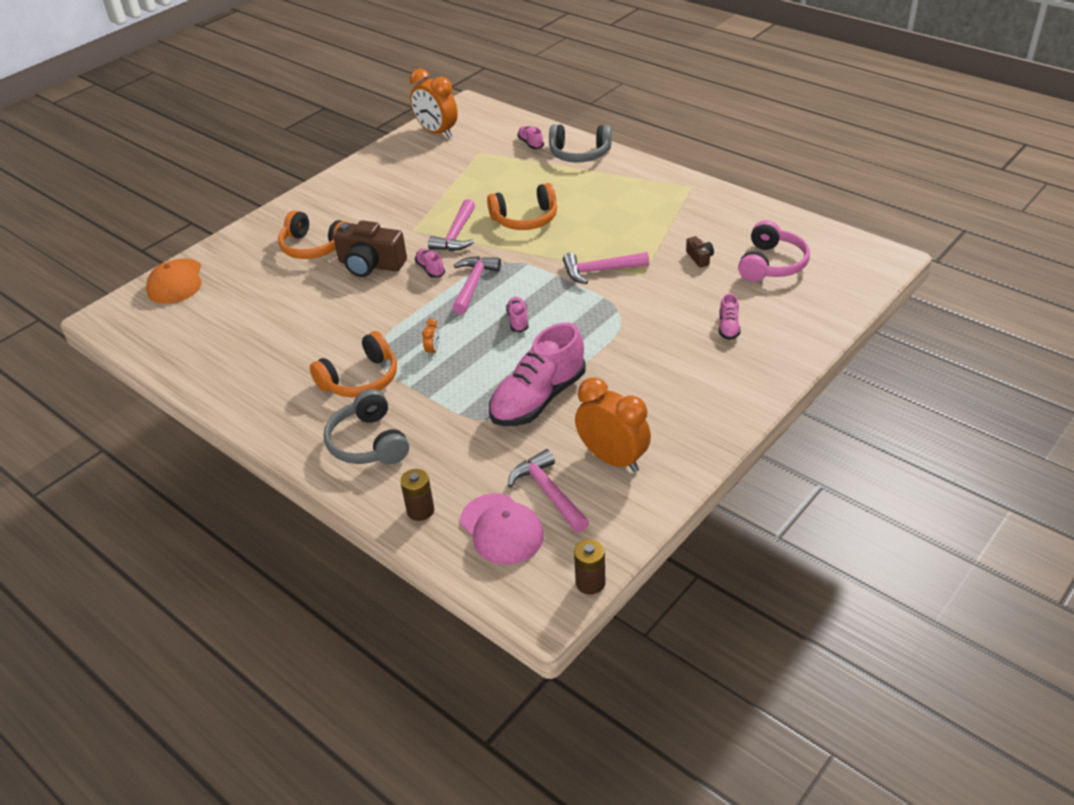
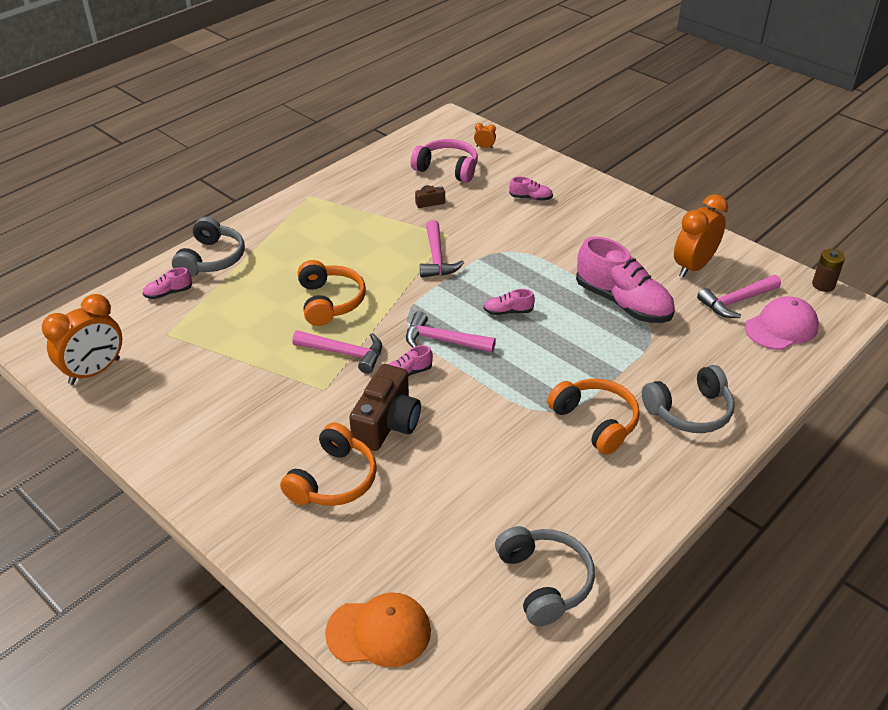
camera: 90 degrees left, 0 degrees up
brown battery [400,469,434,521] -> none
orange clock [422,318,439,357] -> orange clock moved to [474,123,496,149]
none -> grey headphones [495,526,595,626]

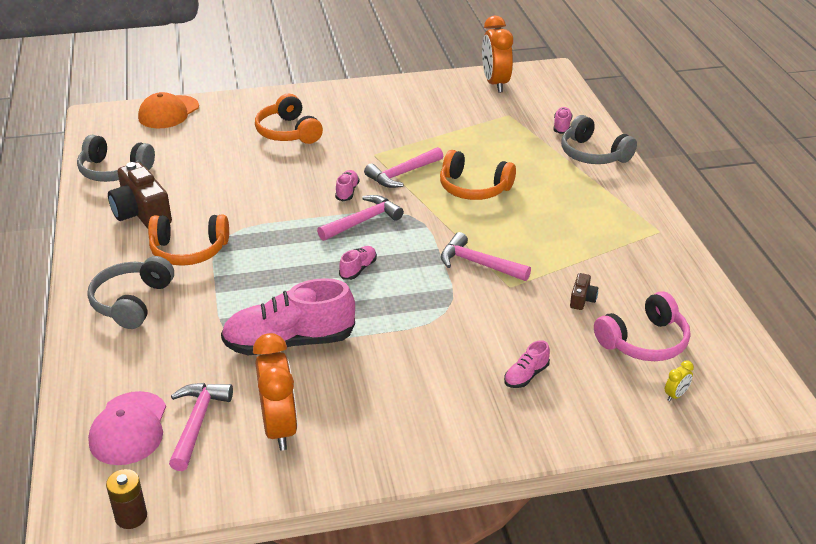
camera: 125 degrees right, 5 degrees down
brown camera [349,364,421,451] -> brown camera moved to [108,162,172,229]
orange clock [474,123,496,149] -> yellow clock [665,361,694,402]

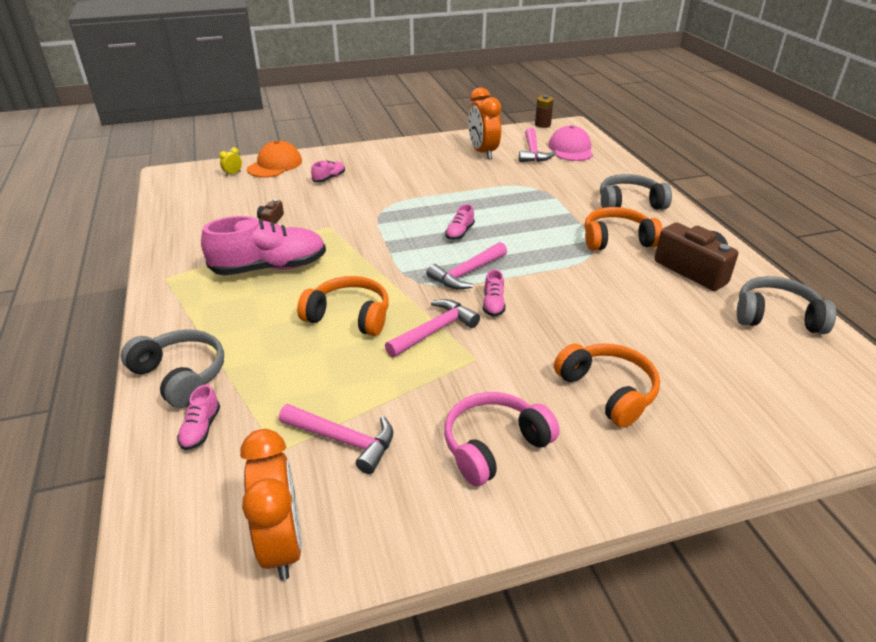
camera: 175 degrees right, 0 degrees up
grey headphones [87,256,174,329] -> grey headphones turned 105 degrees counterclockwise [600,174,672,210]
orange cap [138,92,199,129] -> orange cap moved to [247,141,302,178]
pink shoe [221,278,355,355] -> pink shoe moved to [201,216,326,276]
pink hammer [441,232,531,281] -> pink hammer moved to [279,404,393,474]
pink headphones [594,291,690,361] -> pink headphones moved to [444,392,559,486]

